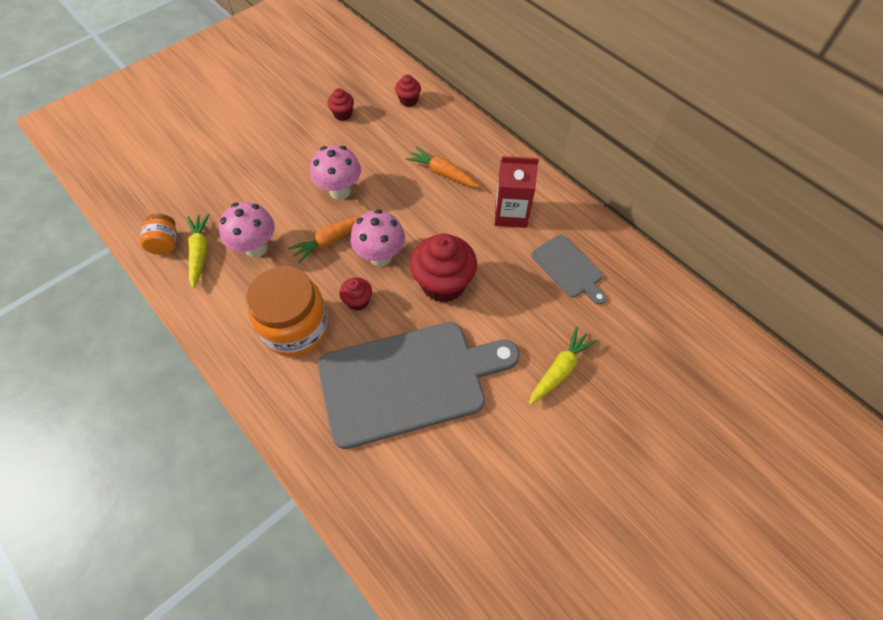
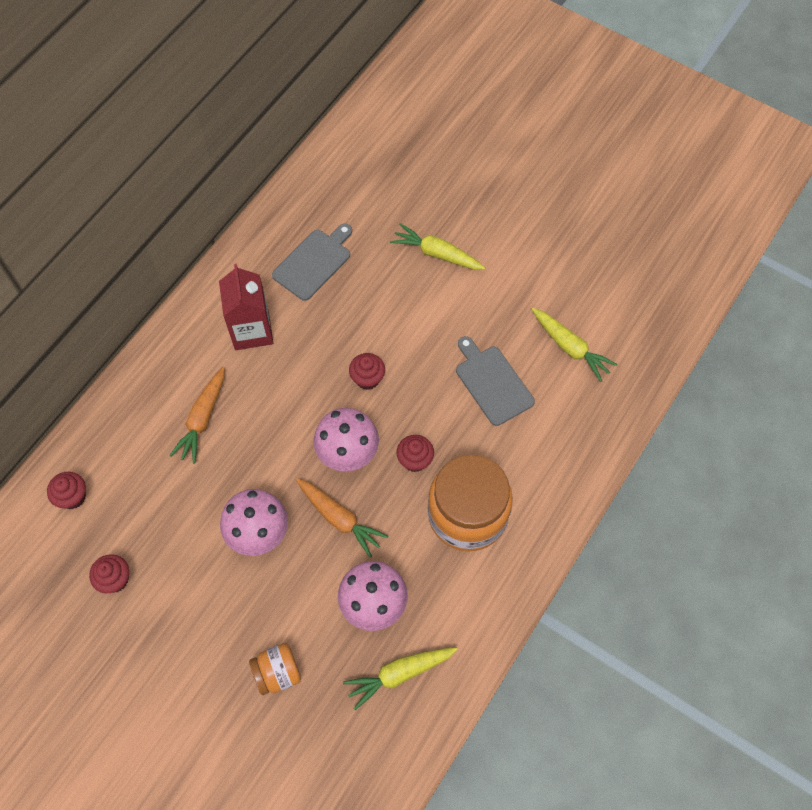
camera: 105 degrees left, 5 degrees up
orange jar [140,213,177,255] -> orange jar moved to [249,643,301,695]
grey cutting board [318,322,520,449] -> grey cutting board [456,336,535,426], size x0.48
red cupcake [410,233,477,303] -> red cupcake [349,353,385,390], size x0.49
none -> yellow carrot [532,308,618,382]

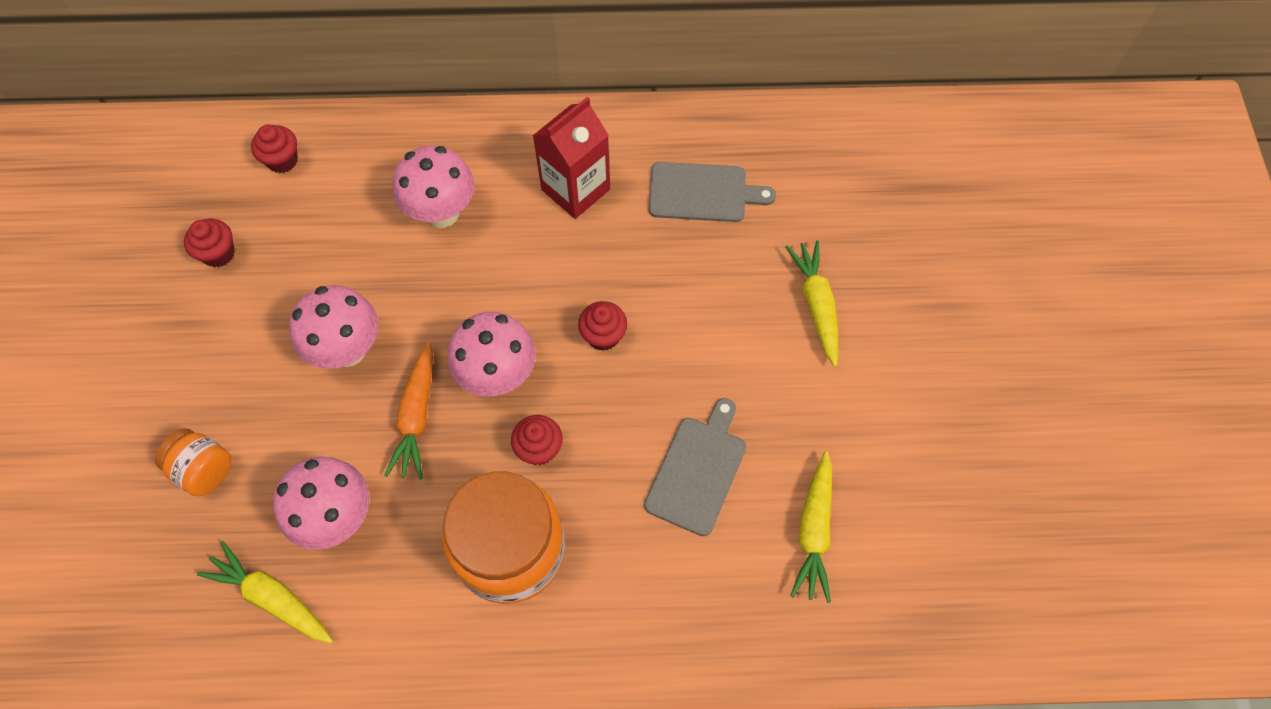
camera: 55 degrees right, 0 degrees up
orange carrot [169,367,225,464] -> pink mushroom [393,146,474,228]

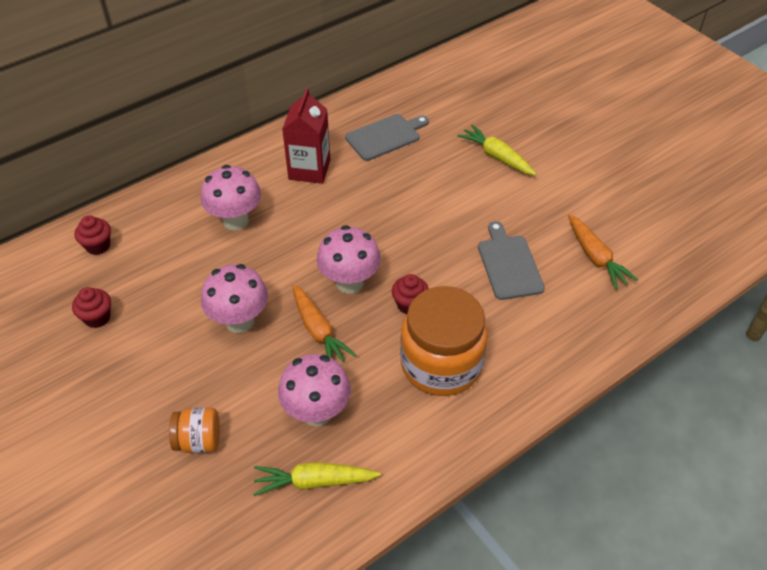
camera: 35 degrees left, 15 degrees down
red cupcake [578,301,627,351] -> none
yellow carrot [790,451,832,603] -> orange carrot [568,214,638,290]

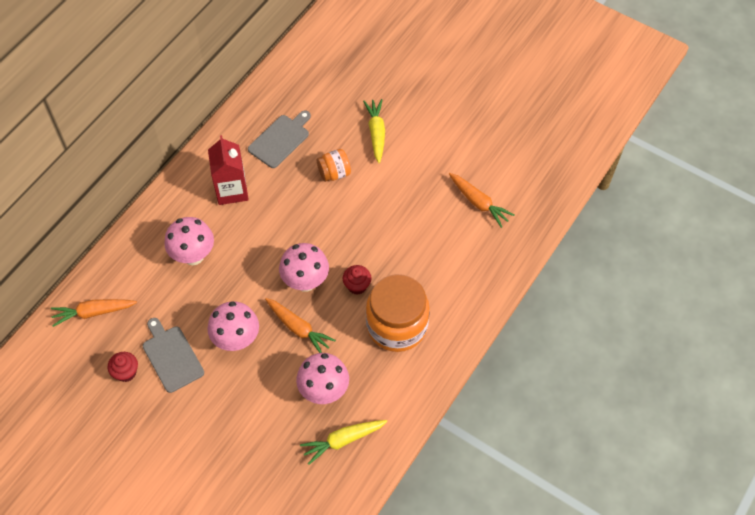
camera: 20 degrees left, 10 degrees up
red cupcake [75,215,111,255] -> orange carrot [51,299,137,327]
orange jar [169,407,220,453] -> orange jar moved to [317,149,351,182]
yellow carrot [457,125,536,176] -> yellow carrot turned 60 degrees clockwise [363,99,385,163]
grey cutting board [478,221,545,300] -> grey cutting board moved to [143,318,204,393]

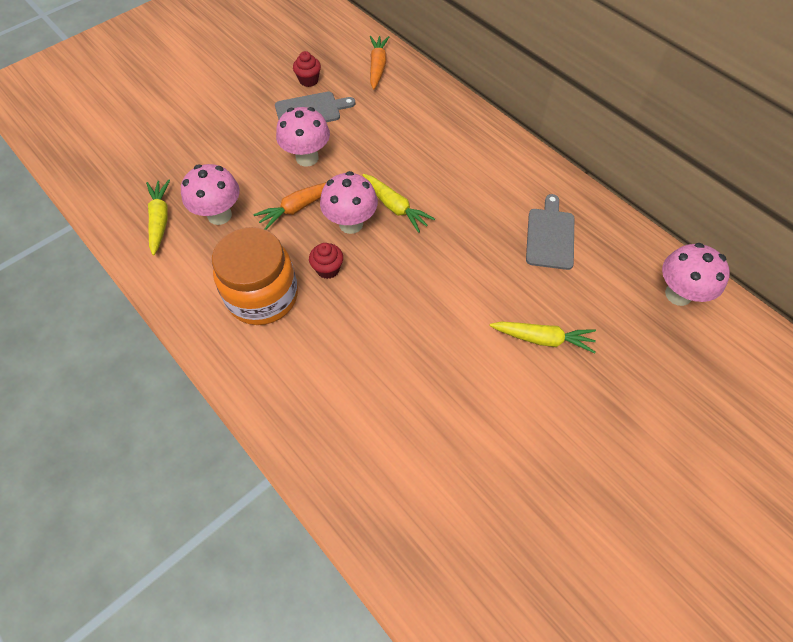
camera: 105 degrees right, 0 degrees up
pink mushroom [164,217,214,265] -> pink mushroom moved to [662,243,730,306]
red carton [208,135,249,205] -> none
grey cutting board [248,110,311,168] -> grey cutting board turned 135 degrees counterclockwise [526,194,574,270]
orange jar [317,149,351,182] -> none
orange carrot [449,173,514,228] -> none
none -> yellow carrot [362,174,435,233]

